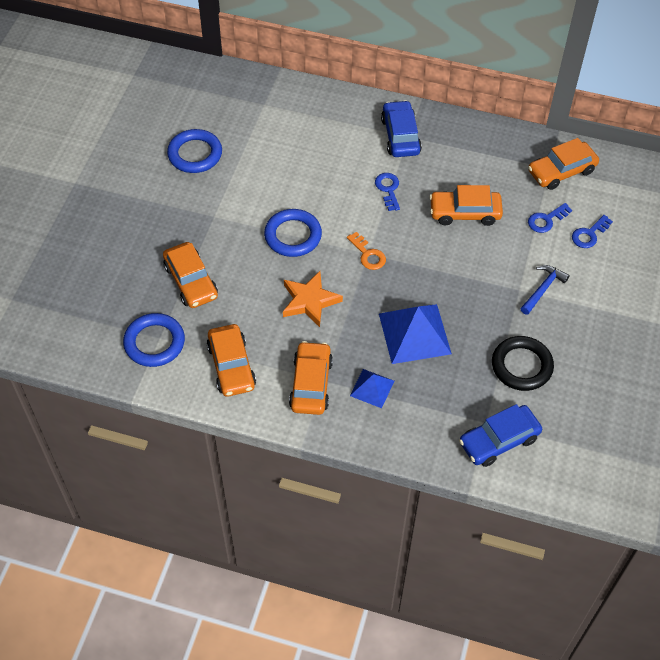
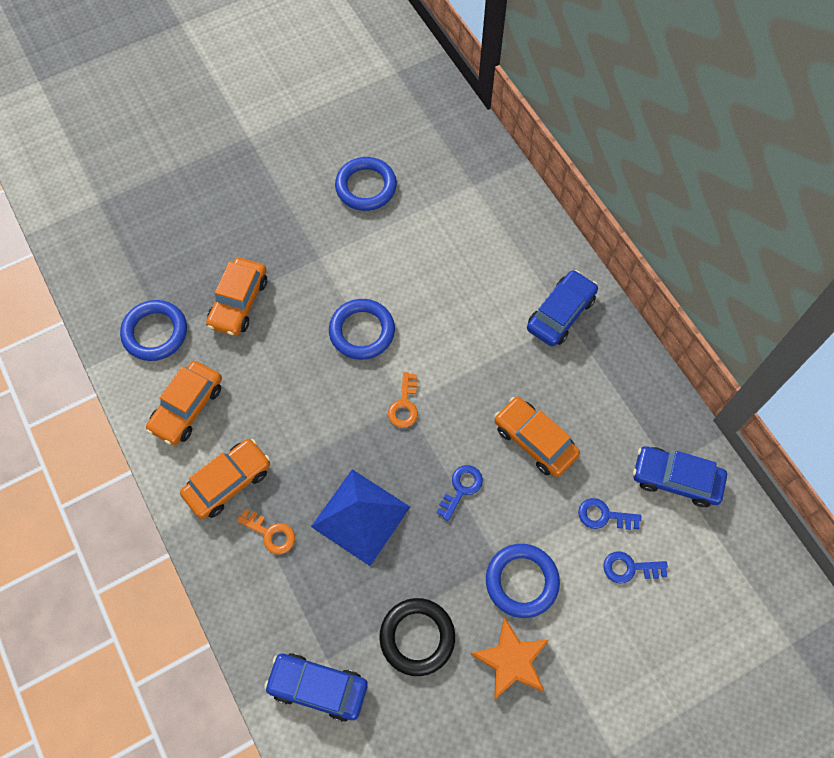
camera: 45 degrees right, 10 degrees up
orange star [283,271,343,327] -> orange star moved to [470,617,549,700]
blue pyramid [350,369,394,408] -> orange key [237,509,295,554]
blue key [375,173,400,211] -> blue key moved to [436,465,483,521]
blue hammer [520,265,570,315] -> blue ring [486,544,560,618]
orange car [528,138,599,190] -> blue car [633,446,727,507]

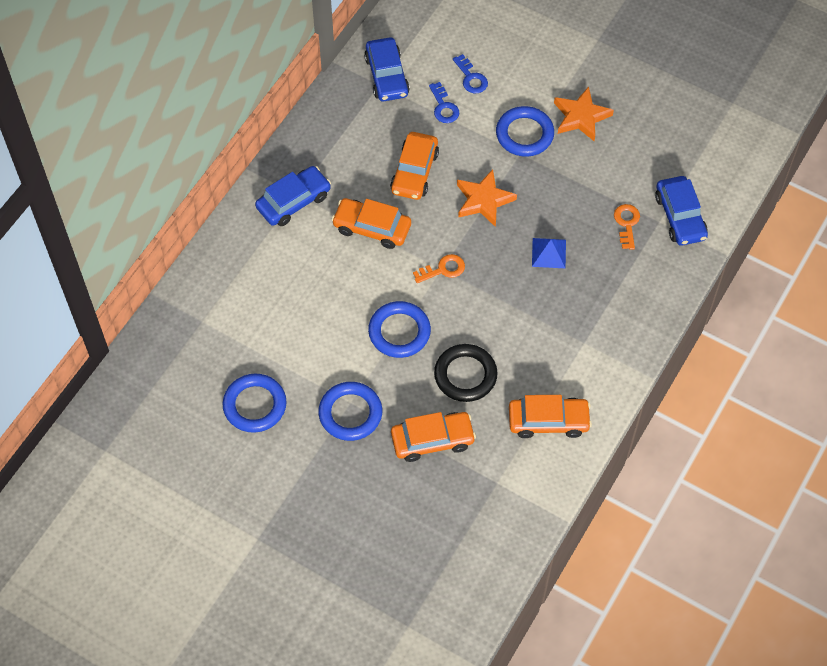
camera: 120 degrees left, 5 degrees down
blue ring [120,300,187,361] -> blue ring moved to [318,382,382,441]
orange car [180,439,270,519] -> orange car moved to [332,198,411,249]
orange key [237,509,295,554] -> orange key moved to [614,204,640,250]
blue pyramid [311,469,410,566] -> blue pyramid [532,238,566,268], size x0.55
black ring [379,598,455,676] -> black ring moved to [434,344,498,402]
blue key [436,465,483,521] -> orange star [457,169,517,227]
blue car [527,270,598,347] -> blue car turned 135 degrees clockwise [255,166,331,226]

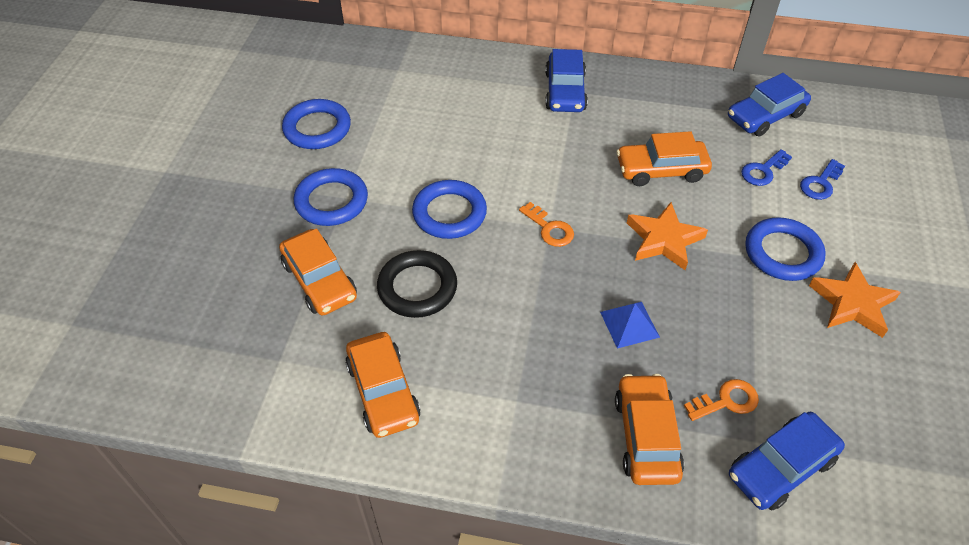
camera: 70 degrees right, 10 degrees down
blue car [255,166,331,226] -> blue car turned 60 degrees clockwise [545,49,588,112]
orange car [332,198,411,249] -> orange car moved to [615,374,684,485]

